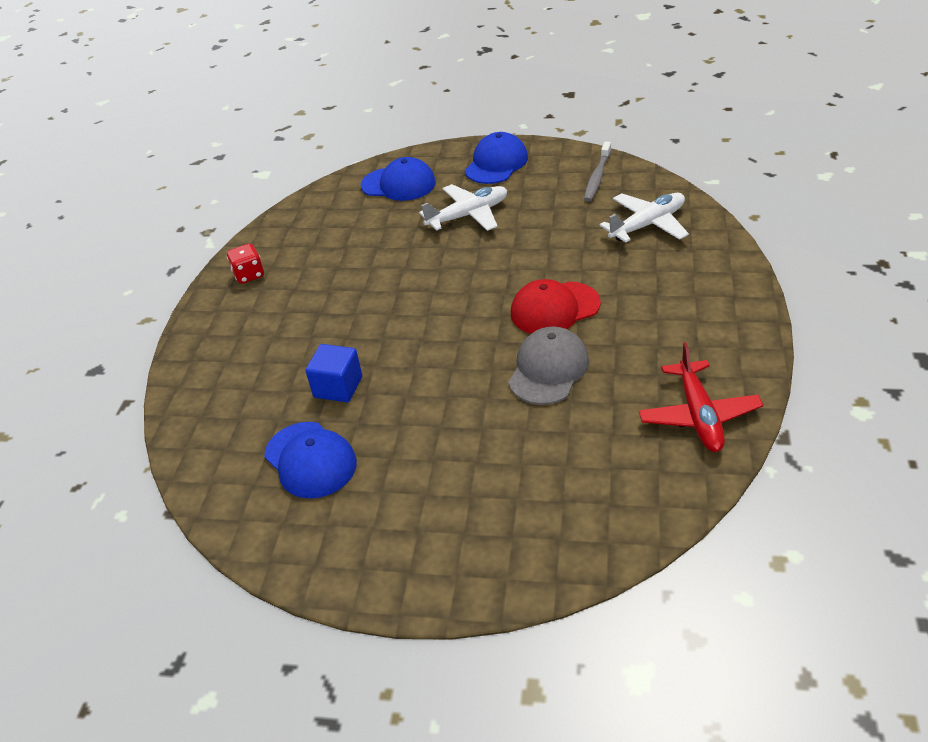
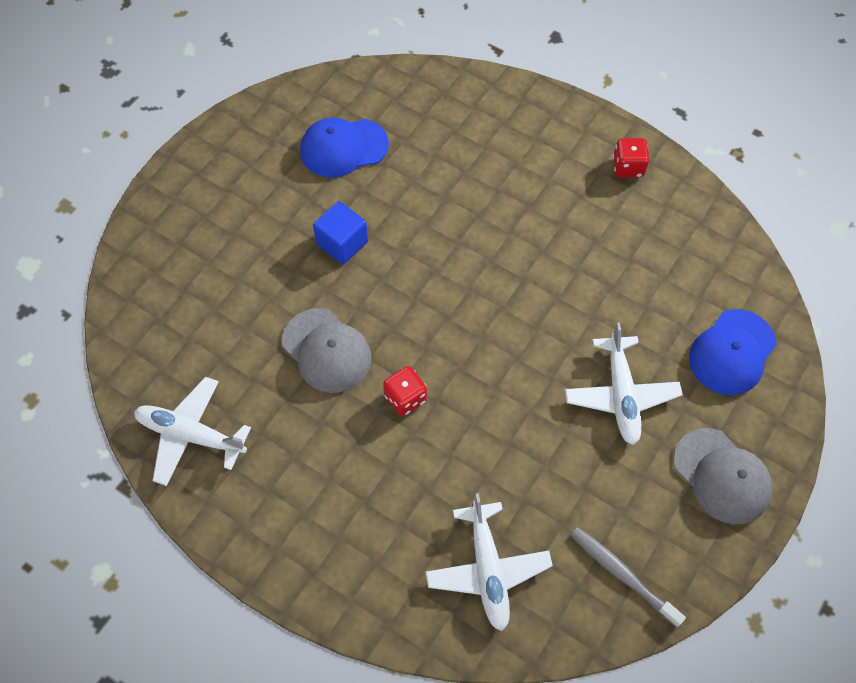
camera: 110 degrees right, 20 degrees up
blue cube [305,344,362,402] -> blue cube moved to [313,201,368,264]
blue cap [465,132,528,184] -> grey cap [673,428,773,524]
red cap [511,279,601,334] -> red dice [383,366,427,416]
red plane [639,342,763,452] -> white plane [134,377,251,486]

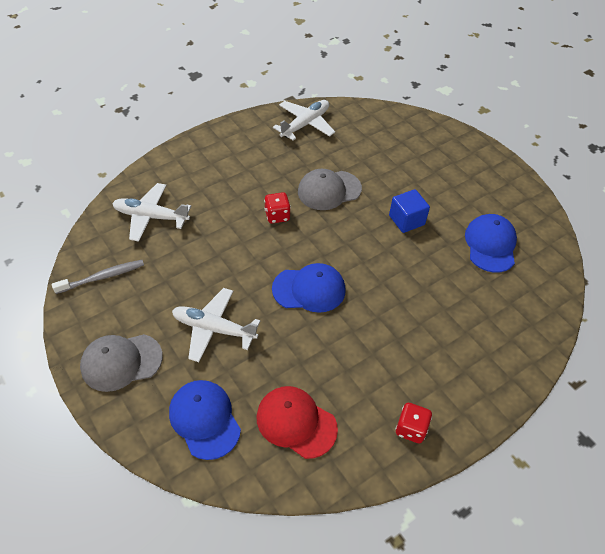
camera: 110 degrees right, 10 degrees down
none -> red cap [257,386,338,459]
none -> blue cap [272,263,346,313]

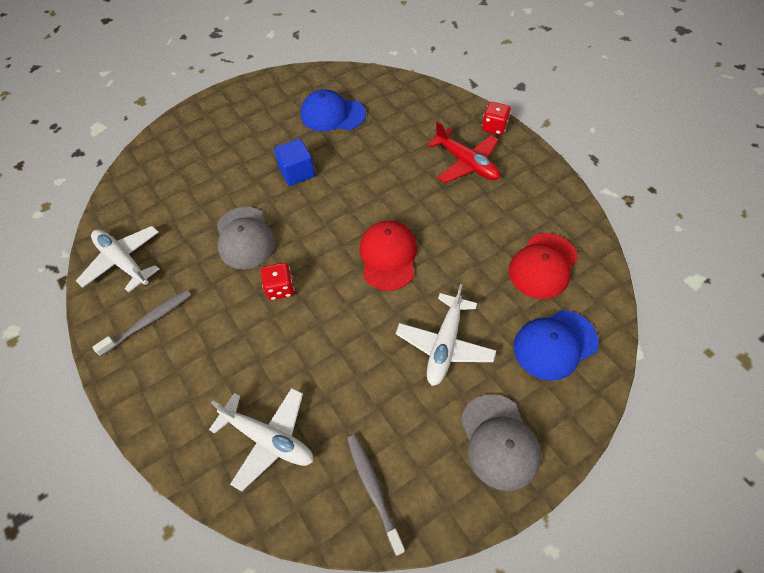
camera: 85 degrees left, 5 degrees up
white plane [112,183,191,242] -> white plane turned 75 degrees counterclockwise [209,388,313,491]
blue cap [272,263,346,313] -> red cap [359,220,417,291]
red dice [396,403,432,443] -> red dice moved to [482,102,511,135]
none -> grey toothbrush [92,290,191,356]
none -> red plane [427,121,500,183]

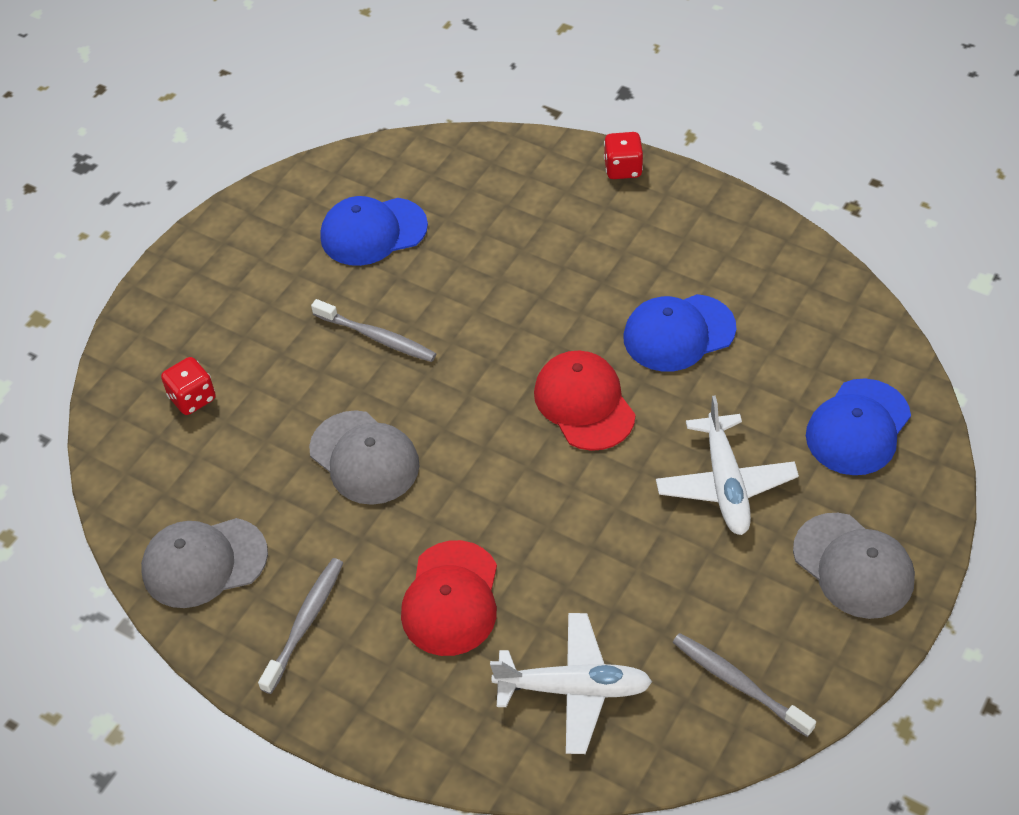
camera: 25 degrees left, 5 degrees down
white plane [76,226,159,293] -> grey cap [141,518,268,608]
red dice [261,263,295,300] -> red dice moved to [161,357,216,415]
blue cube [274,139,315,186] -> grey toothbrush [311,299,437,362]
red plane [427,121,500,183] -> none
red cap [509,233,578,299] -> red cap moved to [401,540,497,656]
none -> blue cap [623,294,736,372]

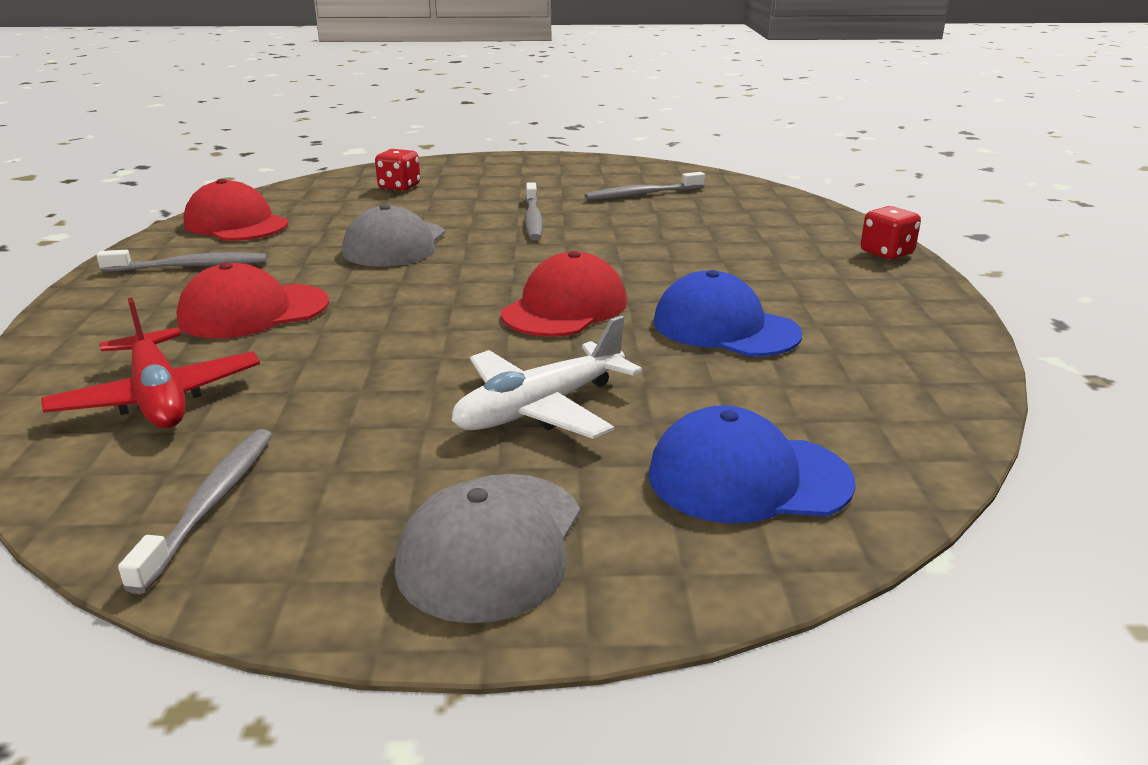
camera: 55 degrees right, 25 degrees down
grey cap [141,518,268,608] -> red cap [183,179,288,241]
blue cap [320,196,428,266] -> grey toothbrush [585,172,705,200]
white plane [490,613,652,754] -> red plane [41,297,260,428]

